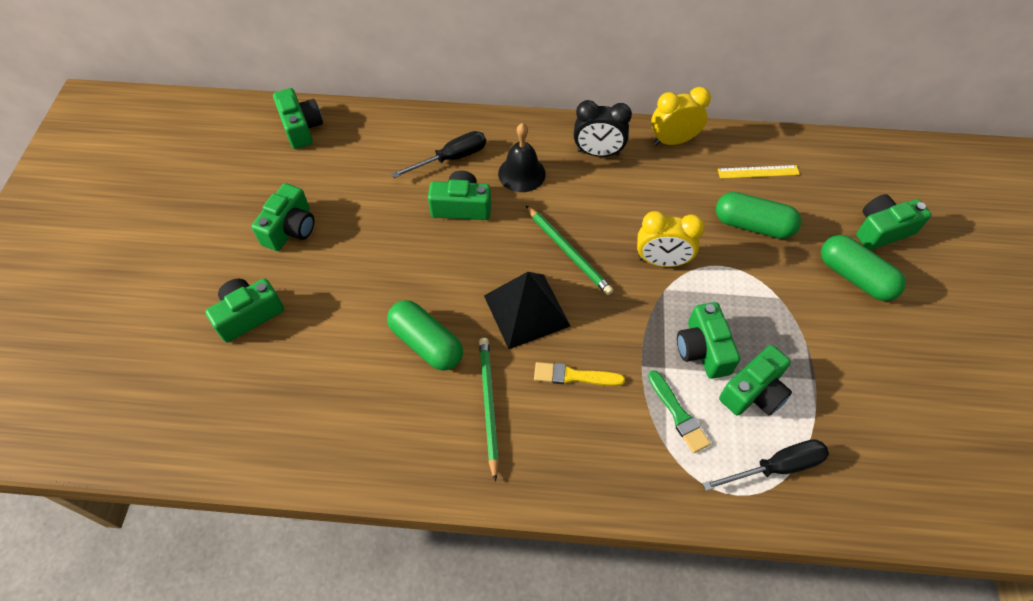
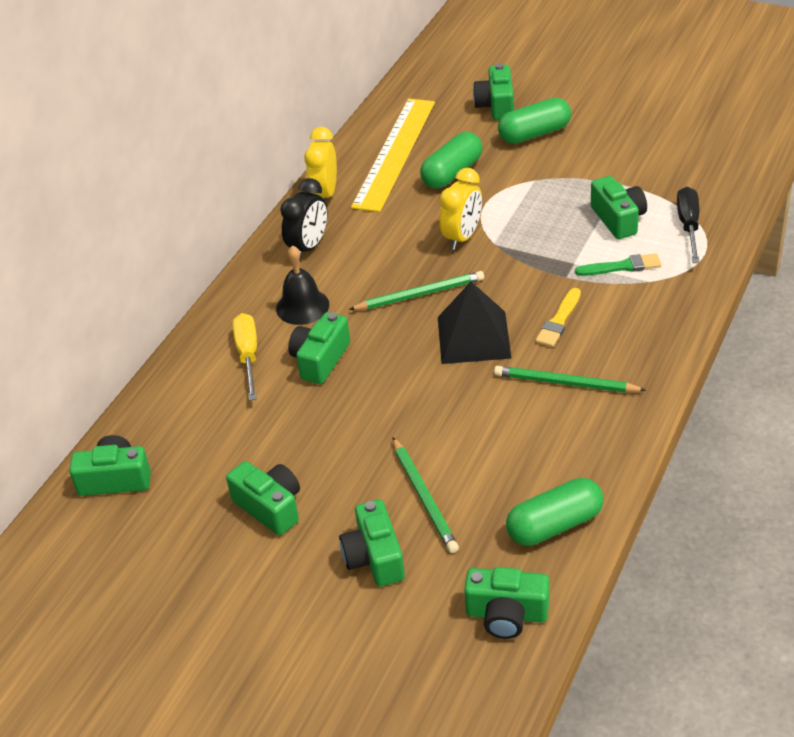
camera: 65 degrees left, 15 degrees down
green capsule [387,300,463,371] -> green capsule moved to [506,478,604,546]
black screwdriver [391,131,486,178] -> yellow screwdriver [233,313,257,401]
green camera [677,302,740,379] -> green camera moved to [464,567,549,639]
yellow ruler [718,165,800,179] -> yellow ruler [351,98,435,212], size x2.33
none -> green pencil [393,437,459,553]

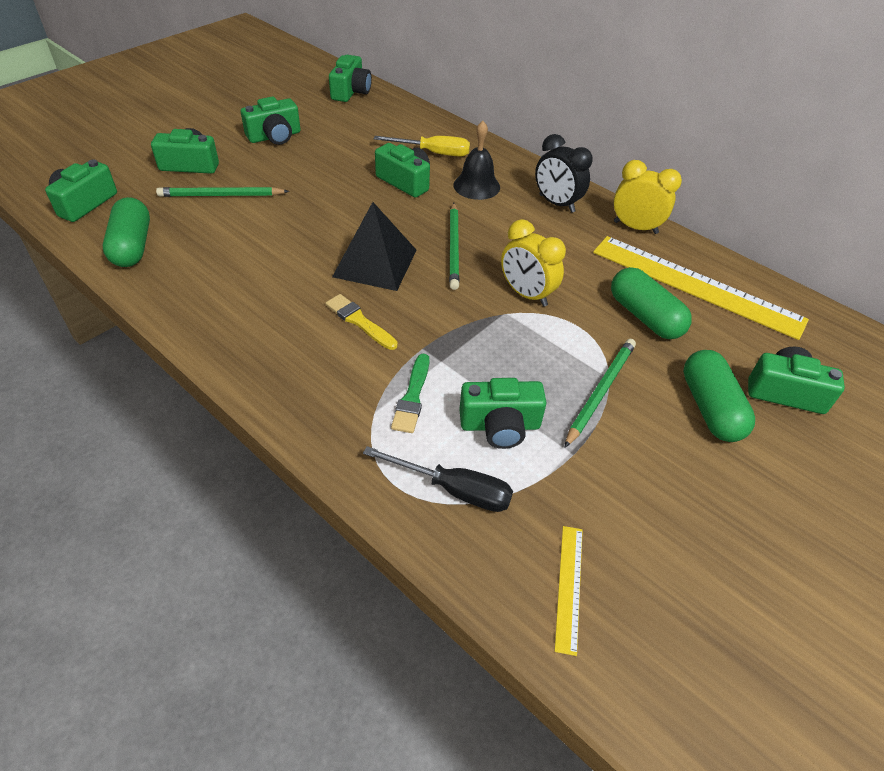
camera: 100 degrees right, 5 degrees up
green pencil [494,366,646,393] -> green pencil moved to [564,339,636,448]
none -> yellow ruler [555,526,583,656]

